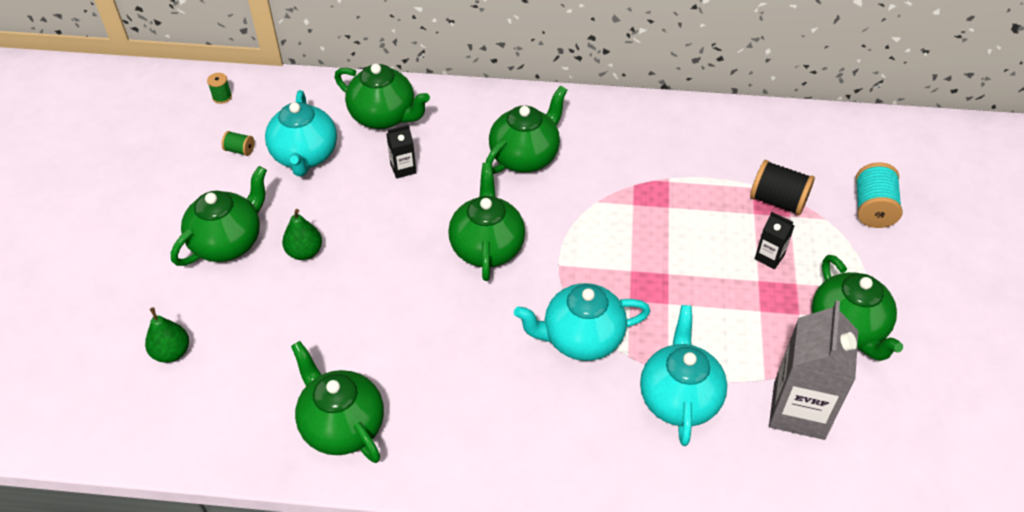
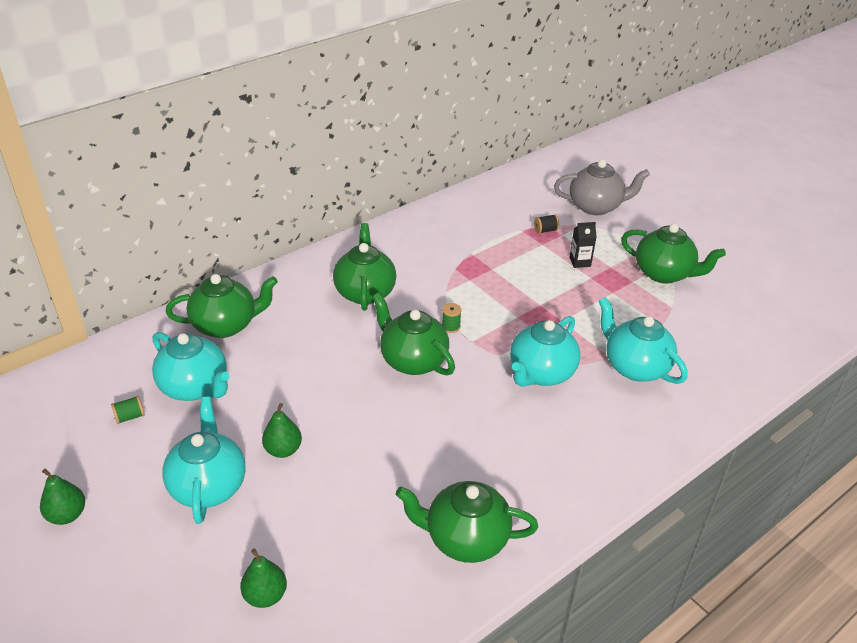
camera: 45 degrees left, 10 degrees down
green teapot [171,166,267,266] -> turquoise teapot [162,397,246,524]
green spool [207,73,232,104] -> green spool moved to [442,303,462,333]
black carton [386,125,416,179] -> none
black spool [750,160,815,215] -> black spool [534,214,559,234], size x0.52
grey carton [769,300,859,440] -> none
turquoise spool [856,162,902,228] -> grey teapot [554,159,650,215]
none -> green pear [40,469,85,525]

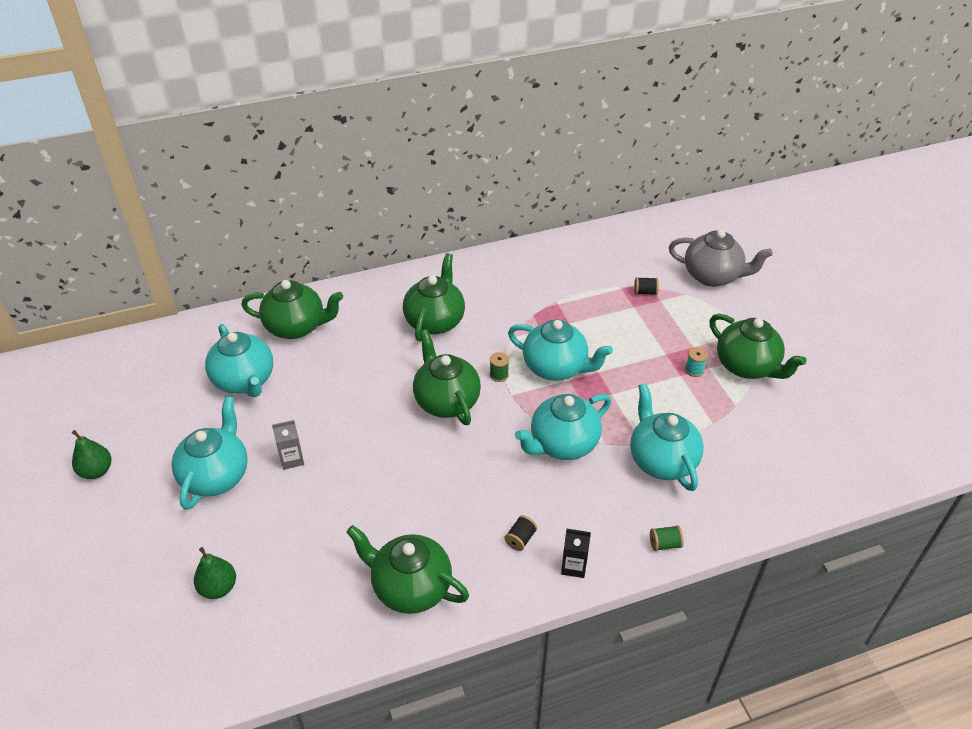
camera: 20 degrees right, 5 degrees up
green spool [111,396,145,424] -> green spool moved to [650,525,684,551]
green pear [262,403,302,458] -> grey carton [272,420,304,470]
black carton [569,222,597,268] -> black carton moved to [561,529,591,578]
none -> black spool [505,515,537,551]
none -> turquoise teapot [508,320,613,381]
none -> turquoise spool [685,347,708,377]

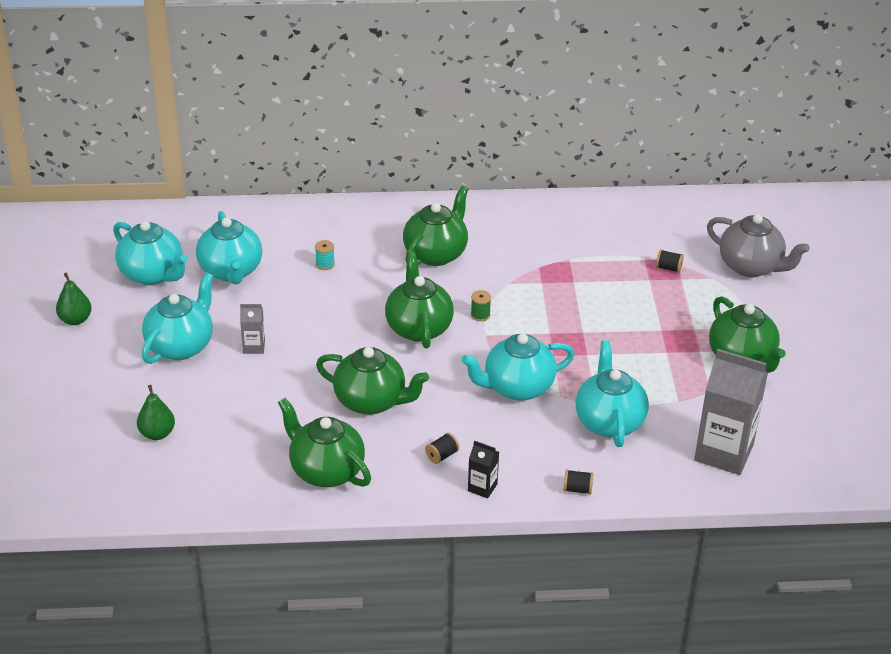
camera: 15 degrees right, 5 degrees down
green teapot [241,280,343,339] -> green teapot moved to [316,347,429,415]
turquoise teapot [508,320,613,381] -> turquoise teapot moved to [113,221,188,285]
green spool [650,525,684,551] -> black spool [563,470,593,494]
turquoise spool [685,347,708,377] -> turquoise spool moved to [315,240,335,270]
none -> grey carton [694,349,768,475]

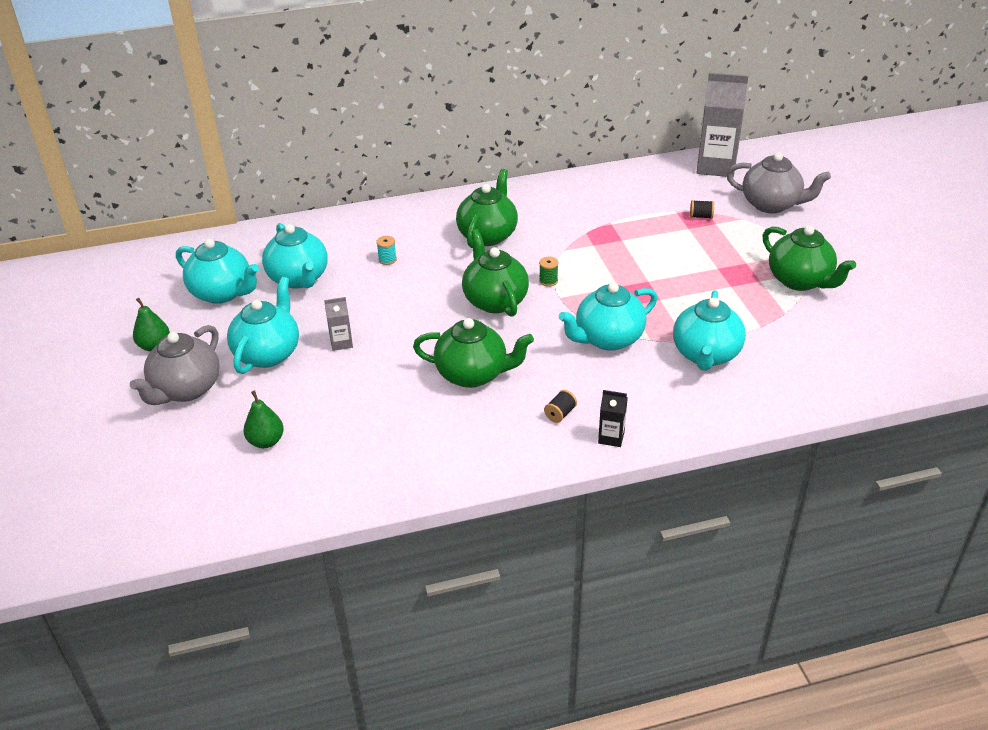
camera: 10 degrees left, 0 degrees up
green teapot [278,398,371,487] -> none
black spool [563,470,593,494] -> none
turquoise teapot [576,340,649,447] -> turquoise teapot turned 150 degrees counterclockwise [673,290,746,371]
grey carton [694,349,768,475] -> grey carton moved to [696,72,748,177]
none -> grey teapot [130,325,220,405]

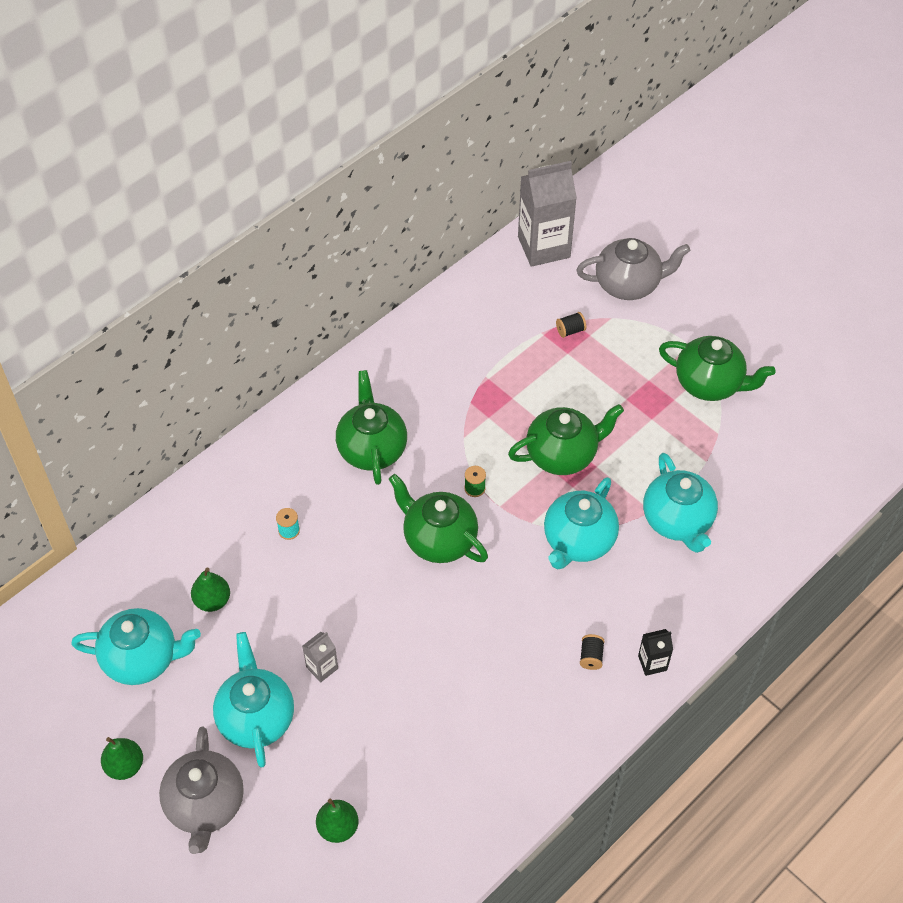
camera: 30 degrees left, 15 degrees up
turquoise teapot [262,223,328,289] -> green pear [191,567,230,612]
green teapot [413,318,534,388] -> green teapot moved to [508,404,624,475]

